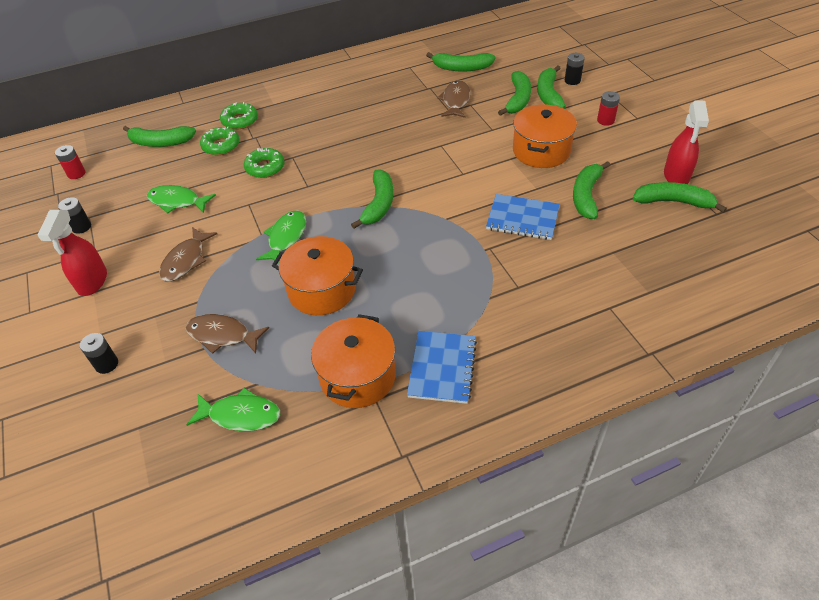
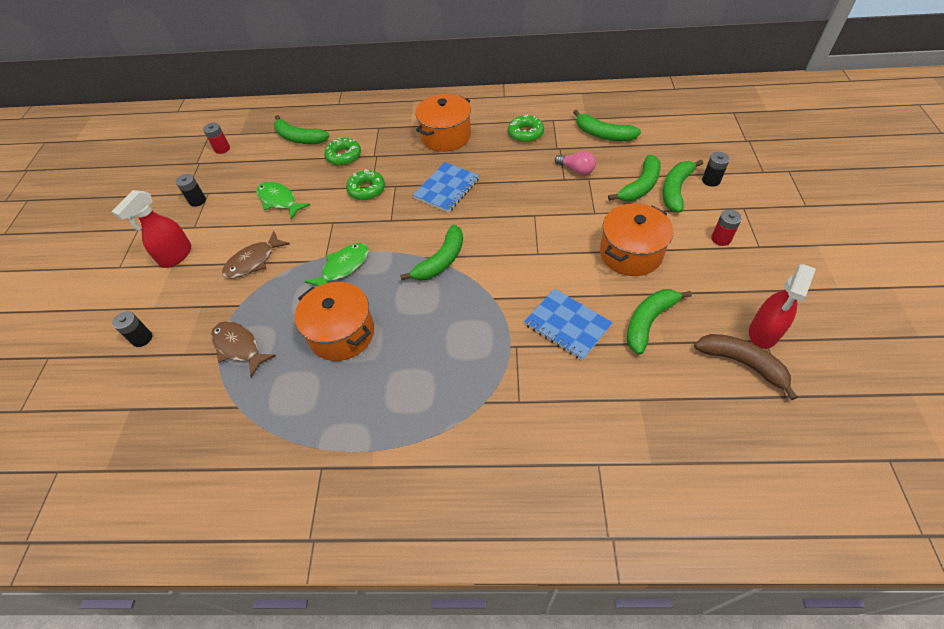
camera: 25 degrees right, 5 degrees up
green fish [186,388,280,431] -> none
green donut [220,102,258,130] -> green donut moved to [508,115,544,142]
orange pot [311,314,396,408] -> orange pot moved to [415,94,471,152]
blue notebook [407,331,477,404] -> blue notebook moved to [413,162,480,213]
brown fish [437,80,470,118] -> pink light bulb [555,151,596,175]
green banana [633,182,727,213] -> brown banana [694,334,798,400]

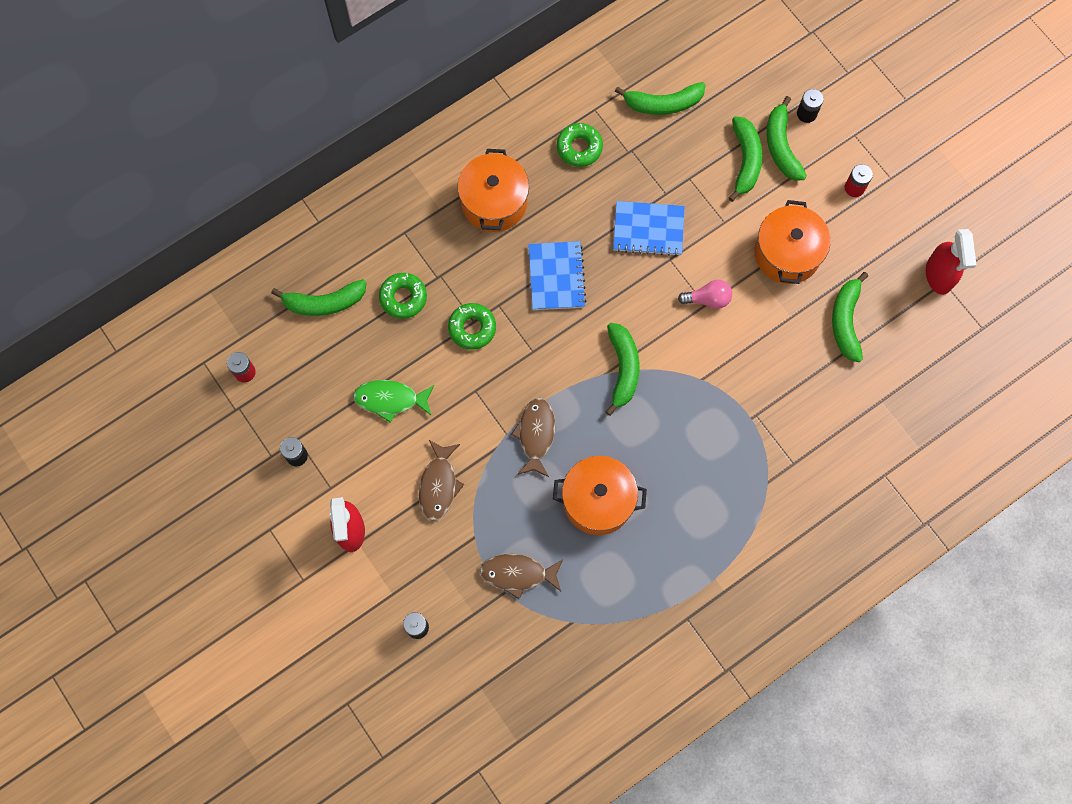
camera: 40 degrees left, 20 degrees up
green fish [304,243,369,286] -> brown fish [511,398,555,477]
blue notebook [524,289,613,360] -> blue notebook moved to [613,201,685,256]
pink light bulb [555,151,596,175] -> pink light bulb moved to [678,280,732,309]
brown banana [694,334,798,400] -> none

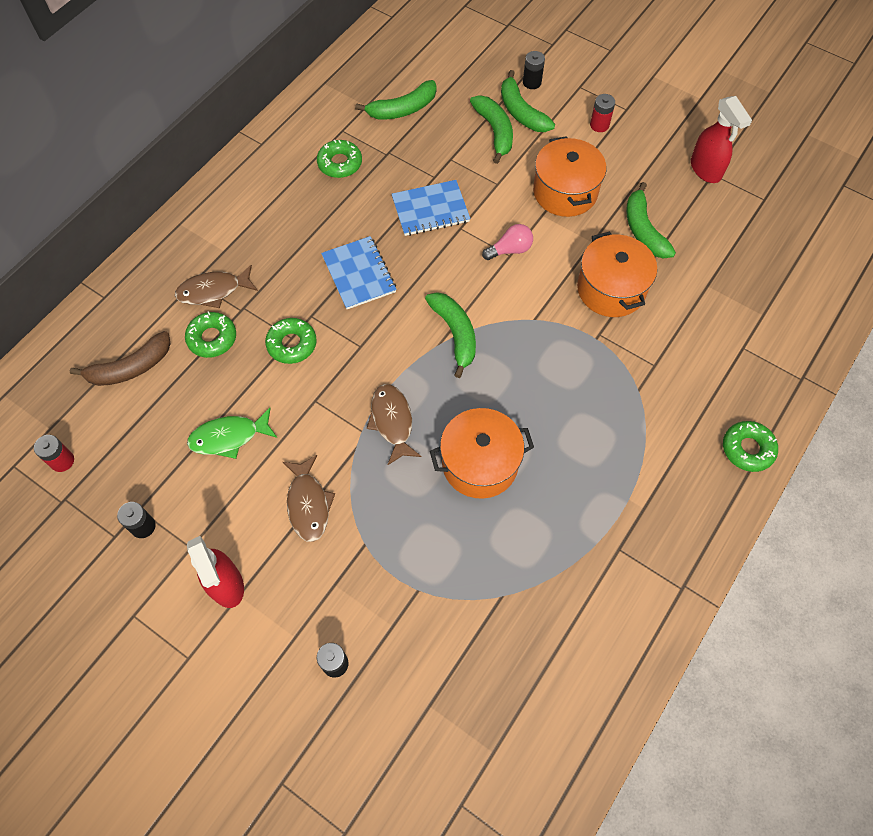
camera: 20 degrees left, 10 degrees down
green banana [271,279,366,316] -> brown banana [70,331,171,386]
orange pot [458,149,529,232] -> orange pot moved to [577,231,657,317]
brown fish [480,554,563,599] -> brown fish moved to [175,265,258,308]
none -> green donut [723,421,778,472]

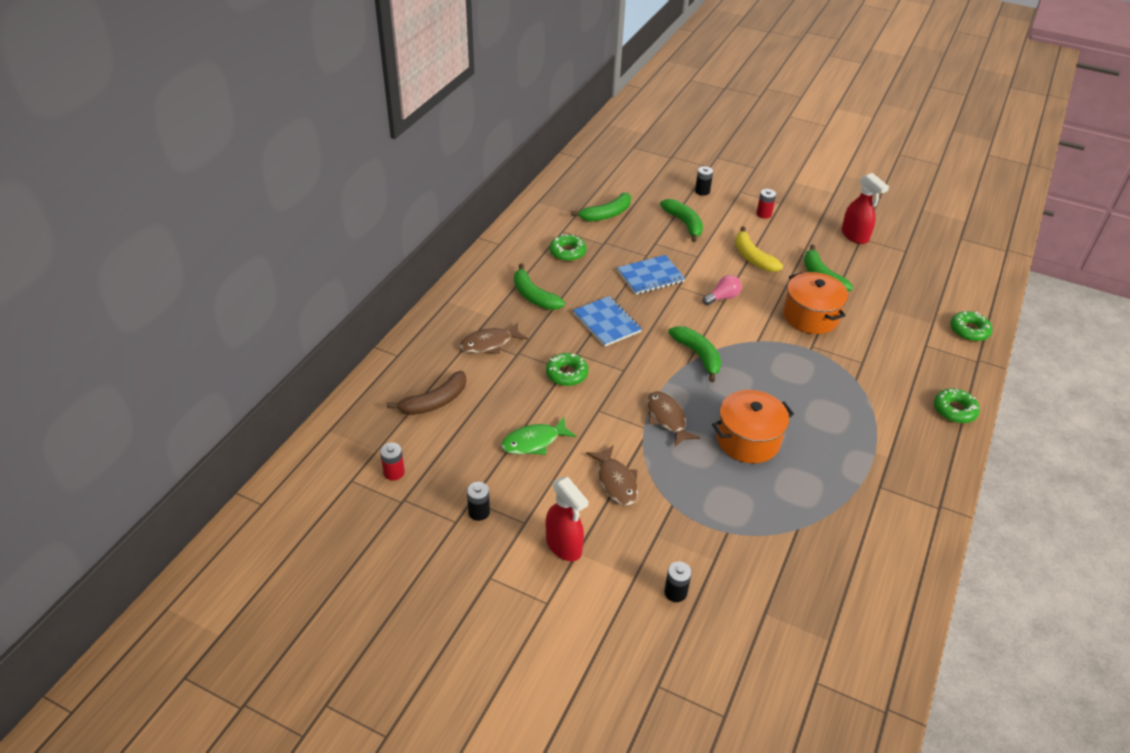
camera: 10 degrees left, 20 degrees down
green donut [185,311,236,358] -> green donut moved to [950,310,992,341]
green banana [501,70,555,132] -> green banana moved to [514,263,565,310]
orange pot [533,136,606,217] -> yellow banana [735,226,783,272]

